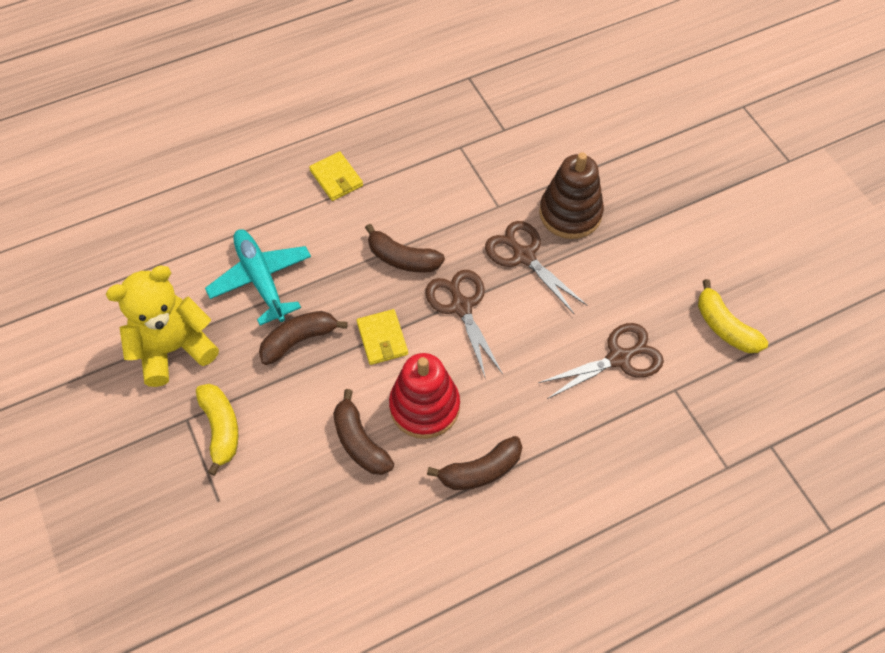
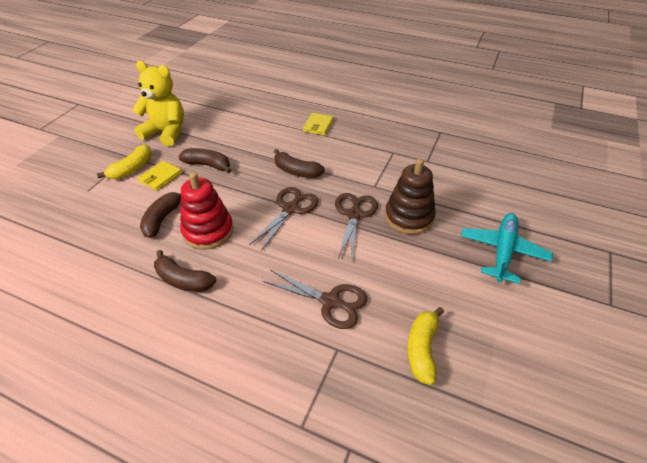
camera: 50 degrees right, 15 degrees down
turquoise plane [205,229,311,326] -> turquoise plane moved to [461,213,553,284]
yellow wallet [357,309,408,365] -> yellow wallet moved to [138,161,182,191]
brown banana [365,224,445,273] -> brown banana turned 45 degrees counterclockwise [274,149,325,178]

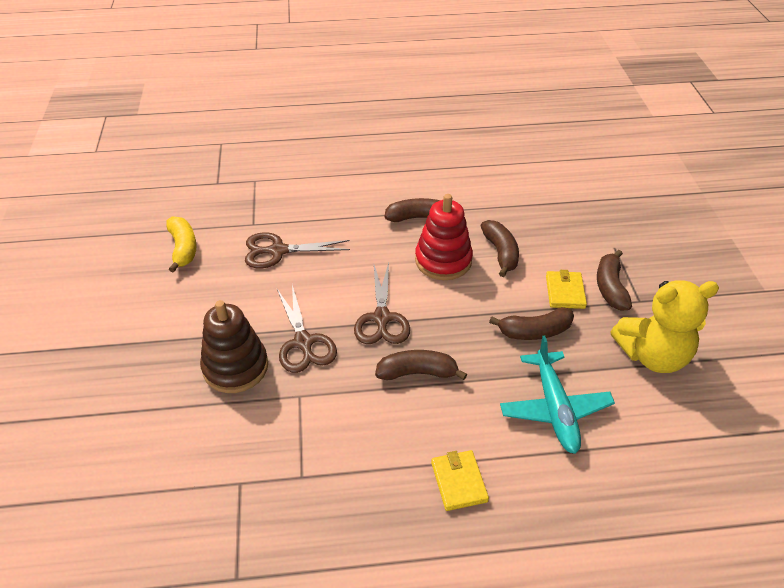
camera: 150 degrees right, 0 degrees up
yellow banana [97,144,152,179] -> brown banana [597,250,632,311]
turquoise plane [461,213,553,284] -> turquoise plane moved to [500,336,615,454]

